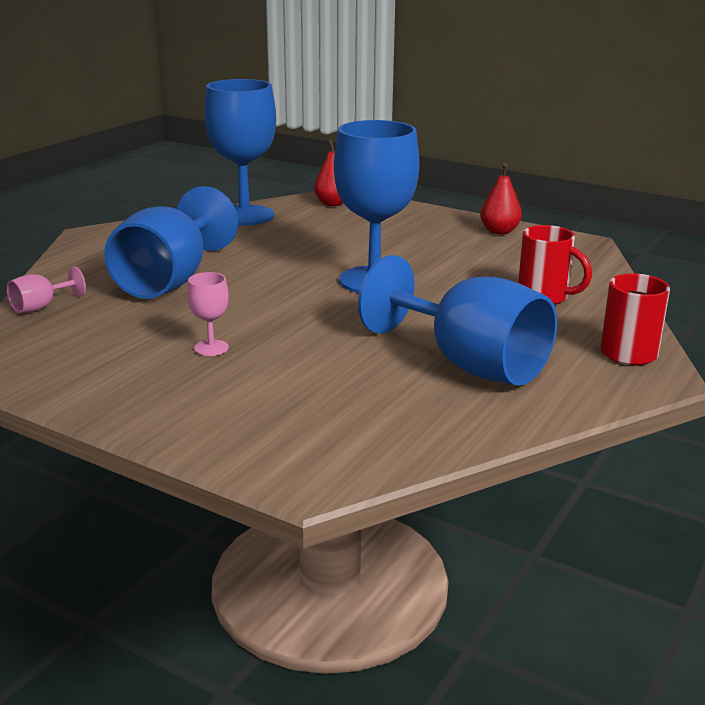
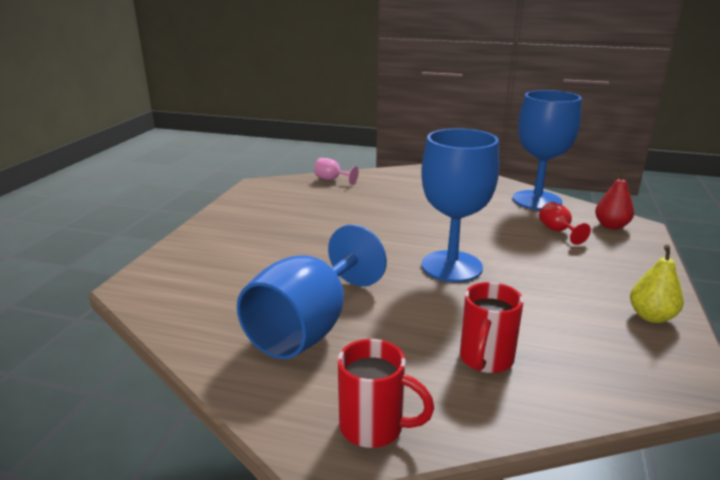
camera: 75 degrees right, 0 degrees up
blue goblet [104,186,238,299] -> none
pink goblet [187,272,229,356] -> none
red pear [480,163,522,235] -> yellow pear [630,245,684,323]
none -> red goblet [539,202,591,245]

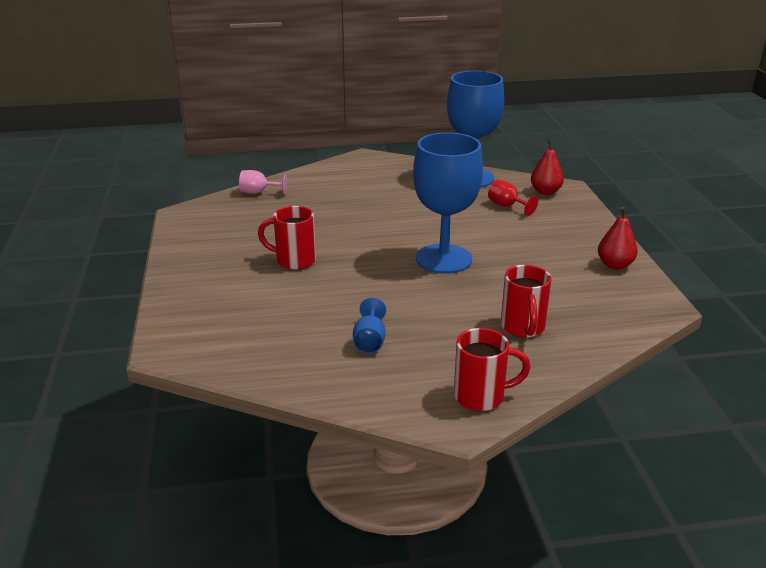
camera: 25 degrees left, 5 degrees up
blue goblet [237,225,387,359] -> blue goblet [353,298,386,353], size x0.42
yellow pear [630,245,684,323] -> red pear [598,206,638,269]
none -> red mug [258,206,316,270]

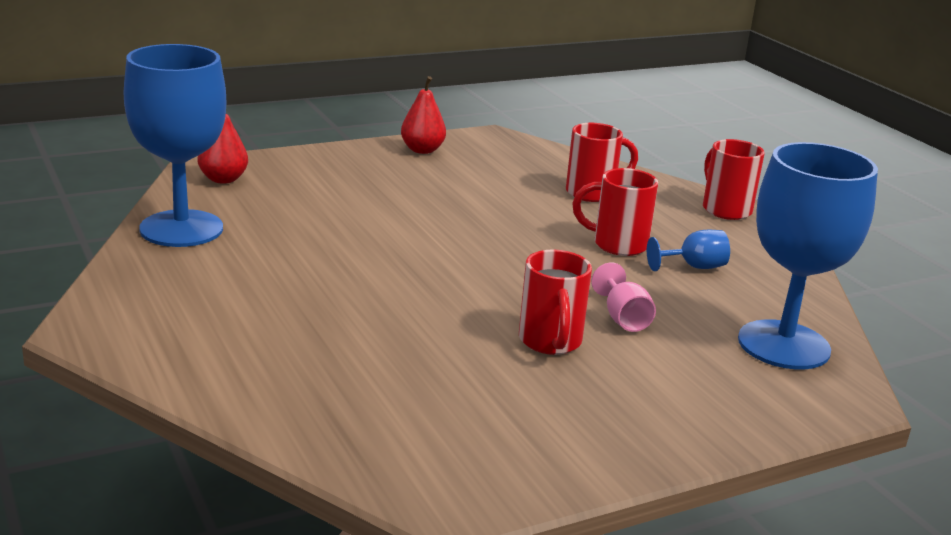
camera: 110 degrees left, 5 degrees down
pink goblet [239,170,287,195] -> pink goblet moved to [591,262,656,332]
blue goblet [413,132,483,274] -> blue goblet moved to [738,142,878,369]
red goblet [488,179,538,216] -> none
none -> red mug [572,168,658,256]

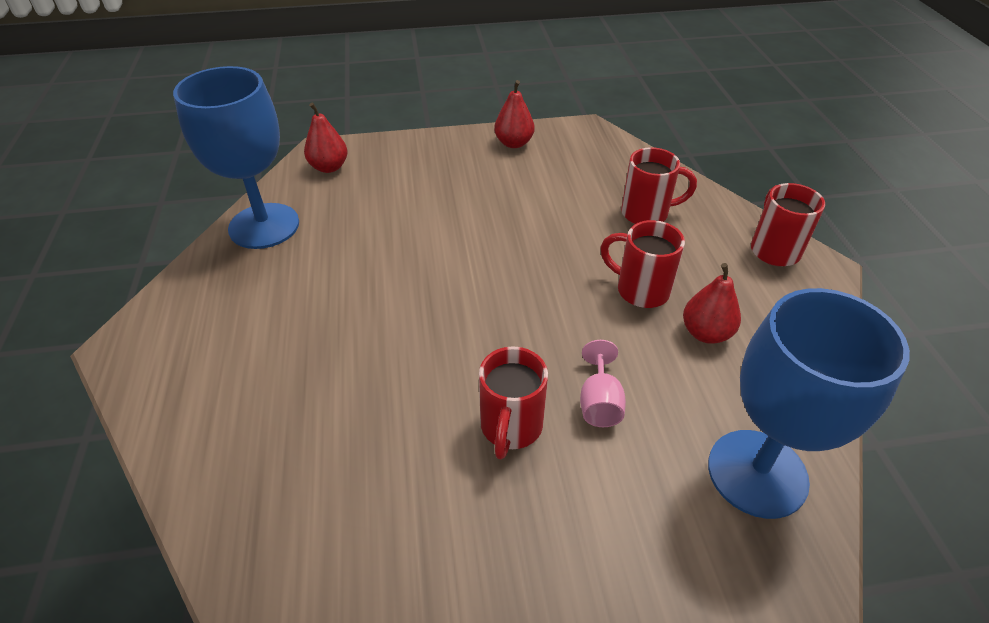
camera: 20 degrees right, 20 degrees up
blue goblet [647,230,730,271] -> red pear [683,263,741,344]

